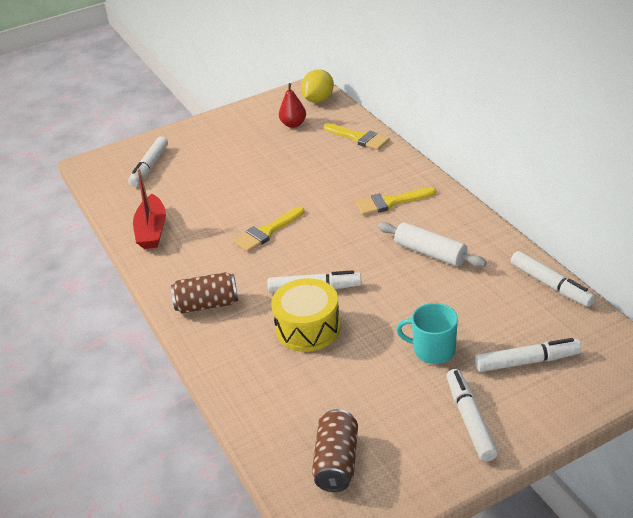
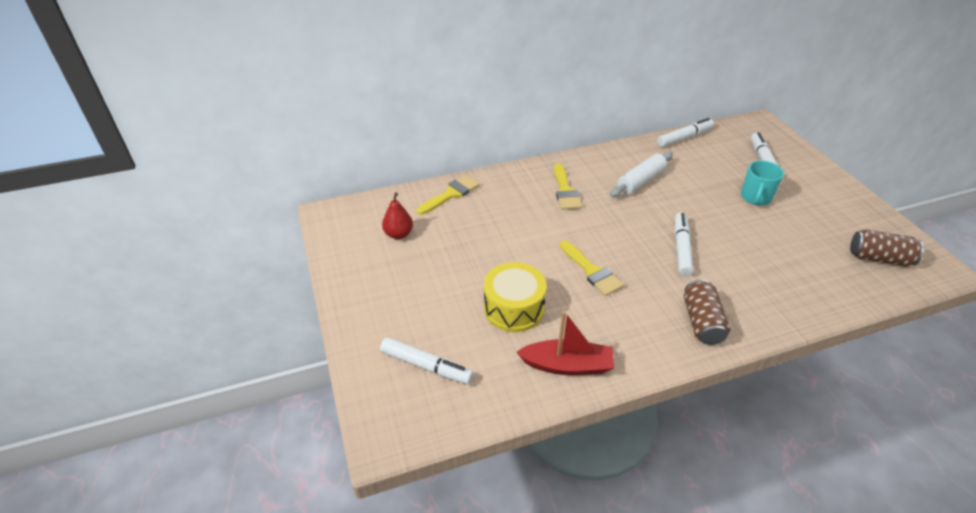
camera: 85 degrees left, 5 degrees up
yellow drum [271,278,341,352] -> yellow drum moved to [484,262,547,332]
yellow lemon [301,69,334,103] -> none
white marker [446,369,498,462] -> none

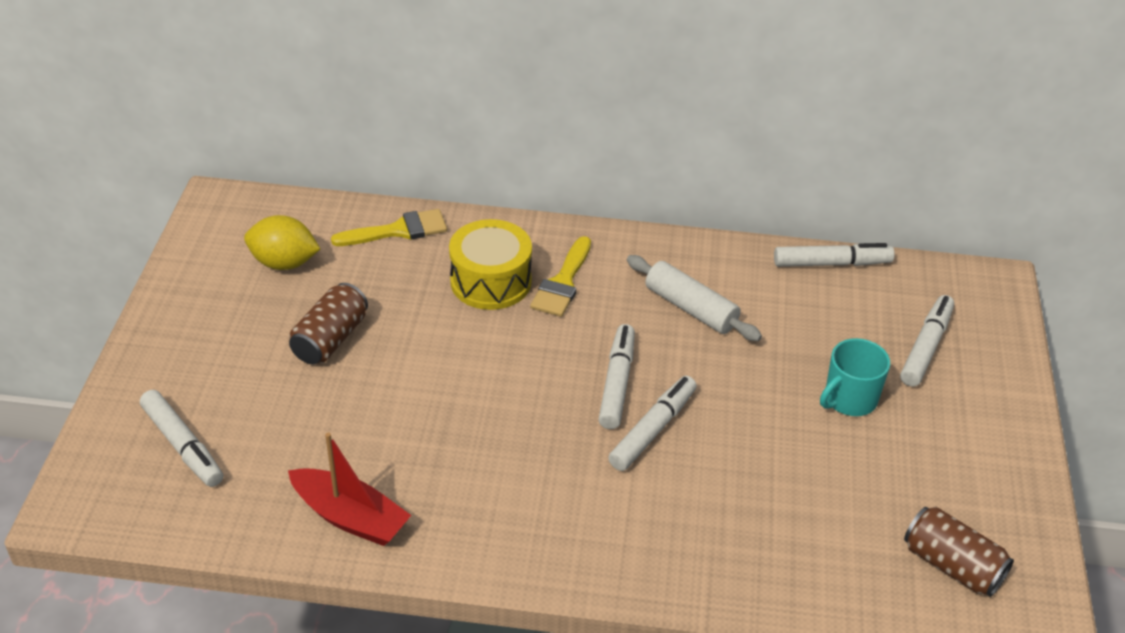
camera: 25 degrees right, 0 degrees up
red pear [382,192,413,239] -> yellow lemon [244,215,320,270]
yellow drum [484,262,547,332] -> yellow drum moved to [449,219,532,310]
yellow brush [560,240,624,296] -> none
white rolling pin [610,152,673,197] -> white rolling pin turned 60 degrees clockwise [627,255,762,341]
brown can [684,279,730,345] -> brown can moved to [289,283,368,364]
none -> white marker [598,324,635,429]

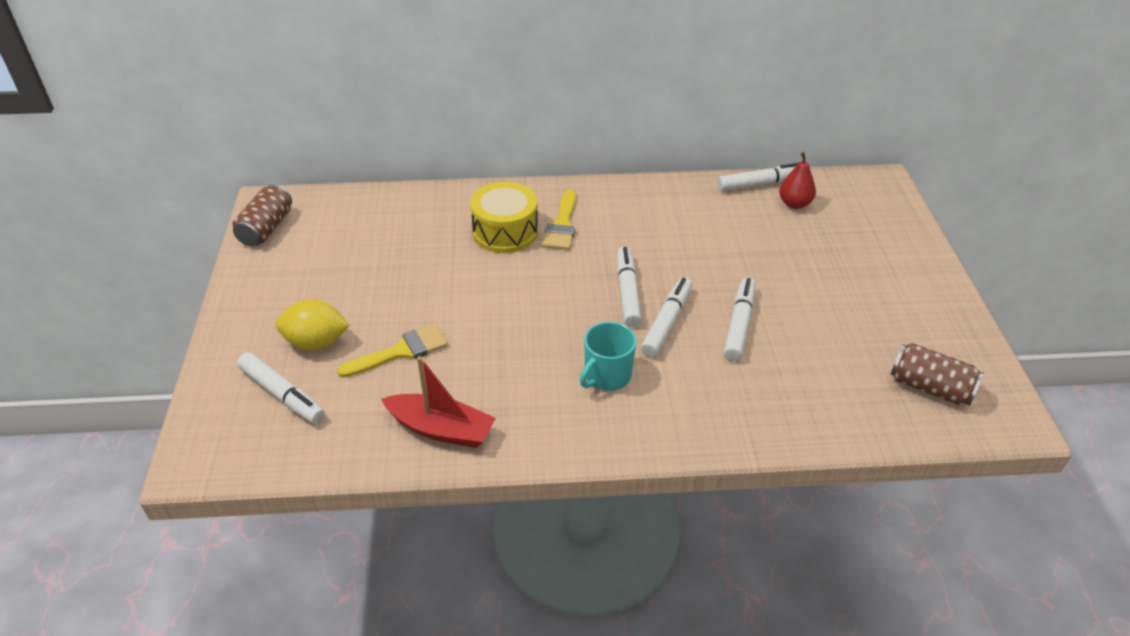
camera: 10 degrees left, 0 degrees up
yellow lemon [244,215,320,270] -> yellow lemon moved to [276,299,350,350]
brown can [289,283,368,364] -> brown can moved to [232,184,292,246]
yellow brush [331,209,447,246] -> yellow brush moved to [337,324,448,378]
white rolling pin [627,255,762,341] -> none
turquoise mug [820,338,890,416] -> turquoise mug moved to [580,322,636,391]
white marker [900,295,954,387] -> white marker moved to [724,278,756,361]
none -> red pear [779,152,816,209]

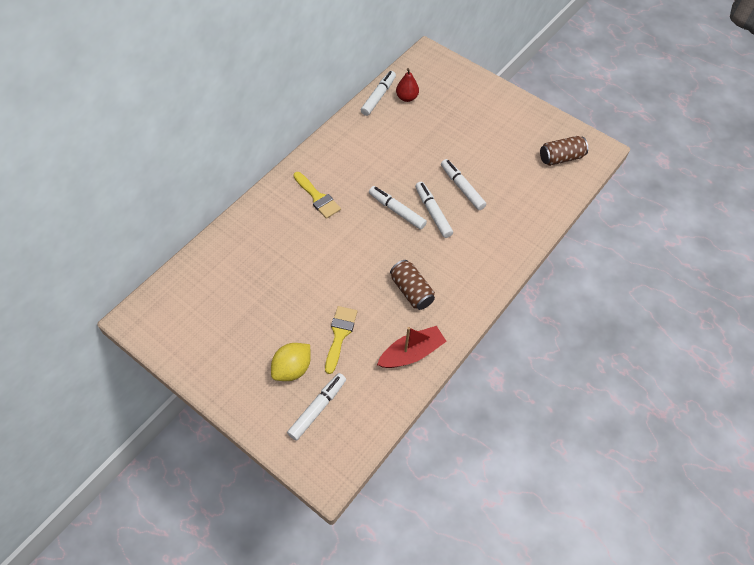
camera: 50 degrees left, 15 degrees up
brown can [232,184,292,246] -> brown can moved to [390,260,435,310]
white marker [237,352,325,424] -> white marker turned 45 degrees counterclockwise [287,373,346,441]
yellow drum [470,182,538,253] -> none
turquoise mug [580,322,636,391] -> none

